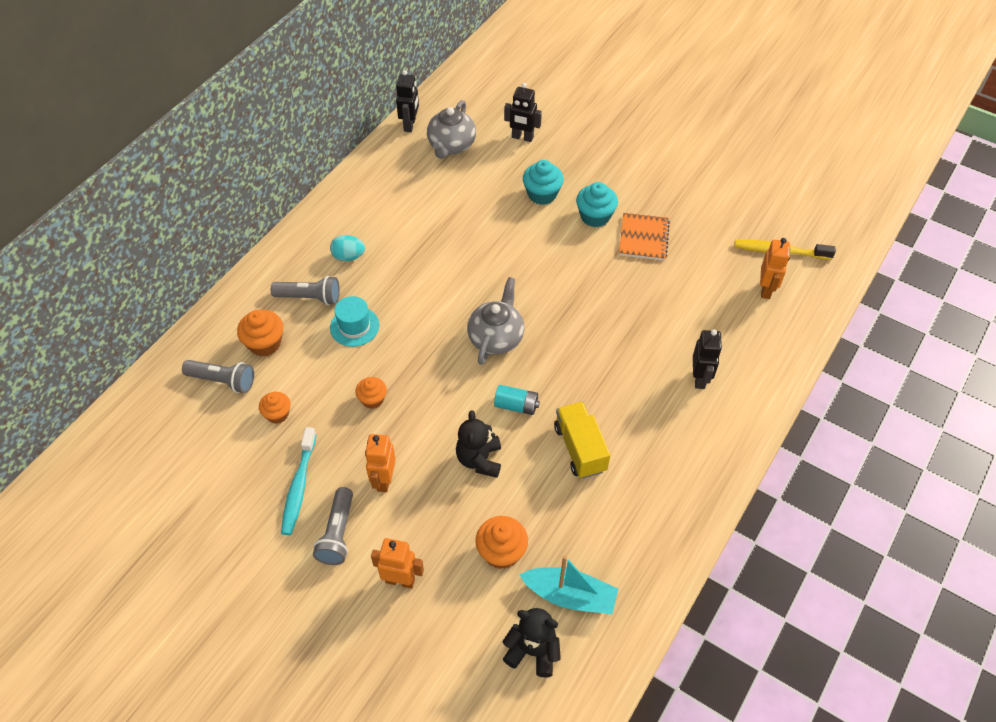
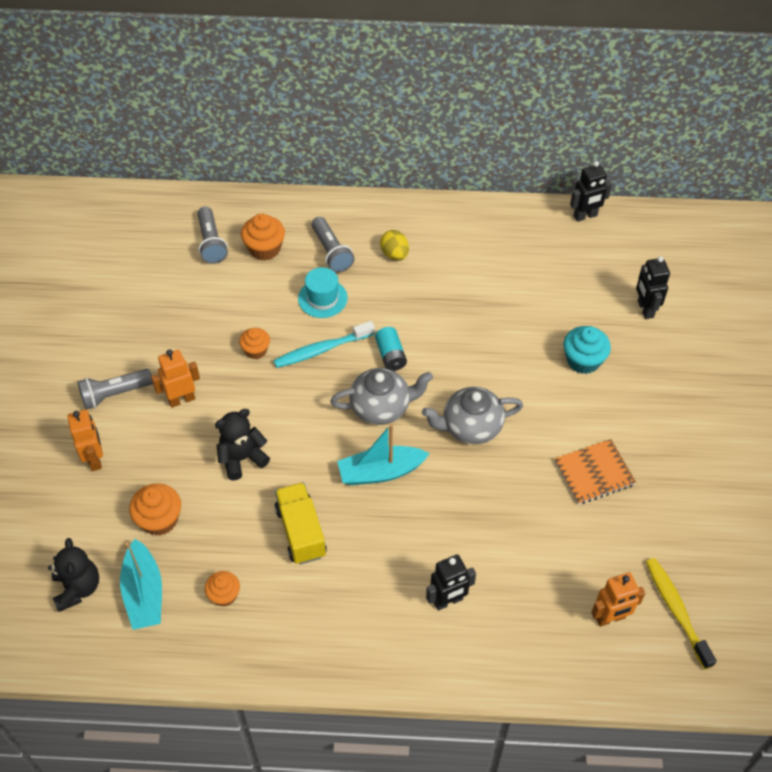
camera: 60 degrees right, 0 degrees up
orange cupcake [259,392,291,424] -> orange cupcake moved to [205,571,240,607]
turquoise toothbrush [281,427,317,535] -> turquoise toothbrush moved to [273,321,375,368]
turquoise egg [330,235,365,261] -> yellow egg [380,230,409,261]
grey teapot [427,100,476,159] -> grey teapot moved to [422,387,523,444]
turquoise battery [494,385,540,415] -> turquoise battery moved to [375,327,407,371]
yellow truck [554,401,610,479] -> yellow truck turned 60 degrees counterclockwise [275,482,327,564]
turquoise cupcake [576,182,618,227] -> none
none -> turquoise boat [337,424,430,485]

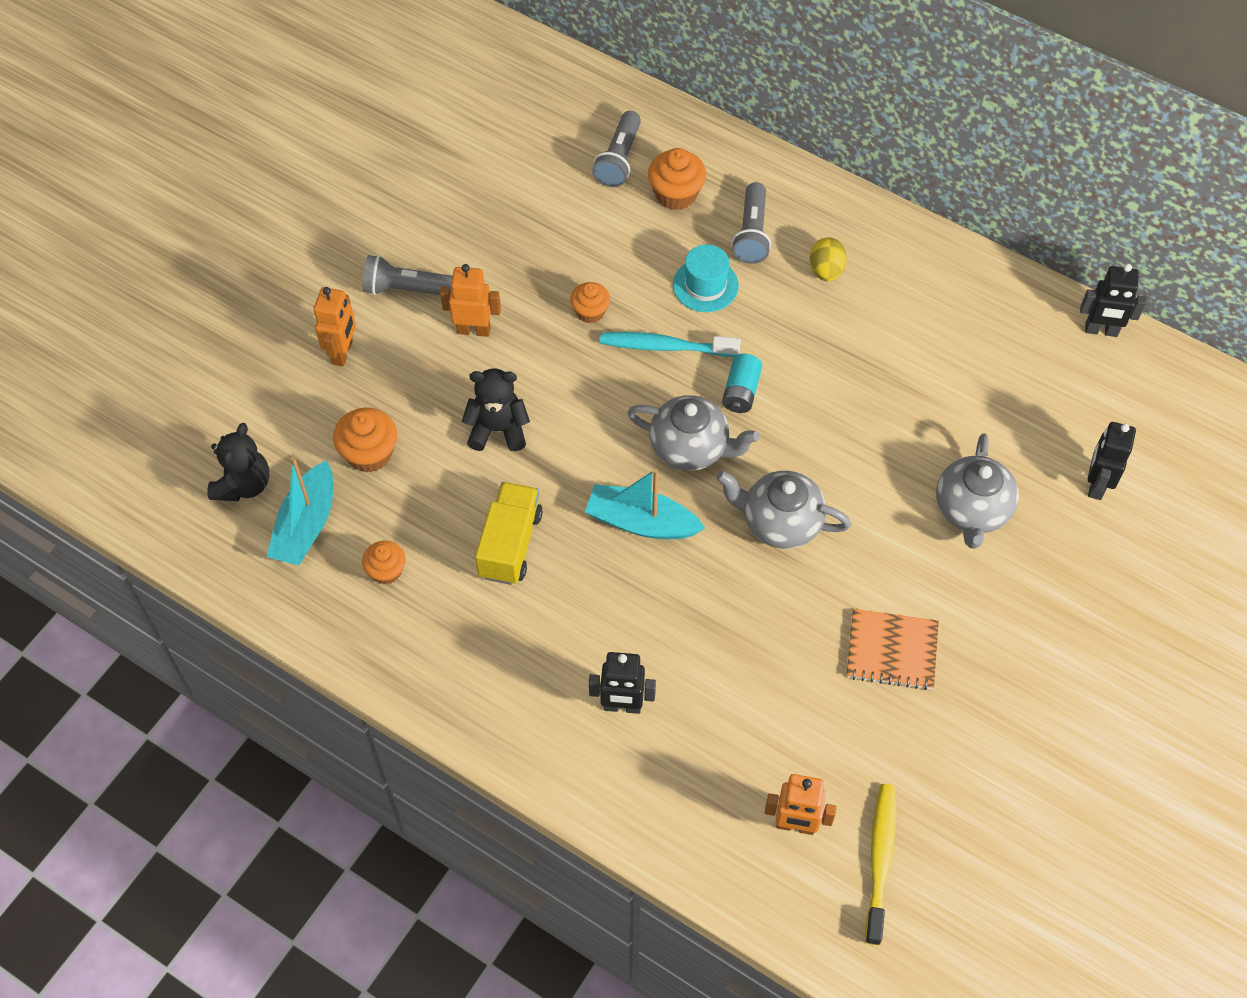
camera: 30 degrees right, 5 degrees up
turquoise cupcake [563,326,611,374] -> grey teapot [936,433,1019,549]

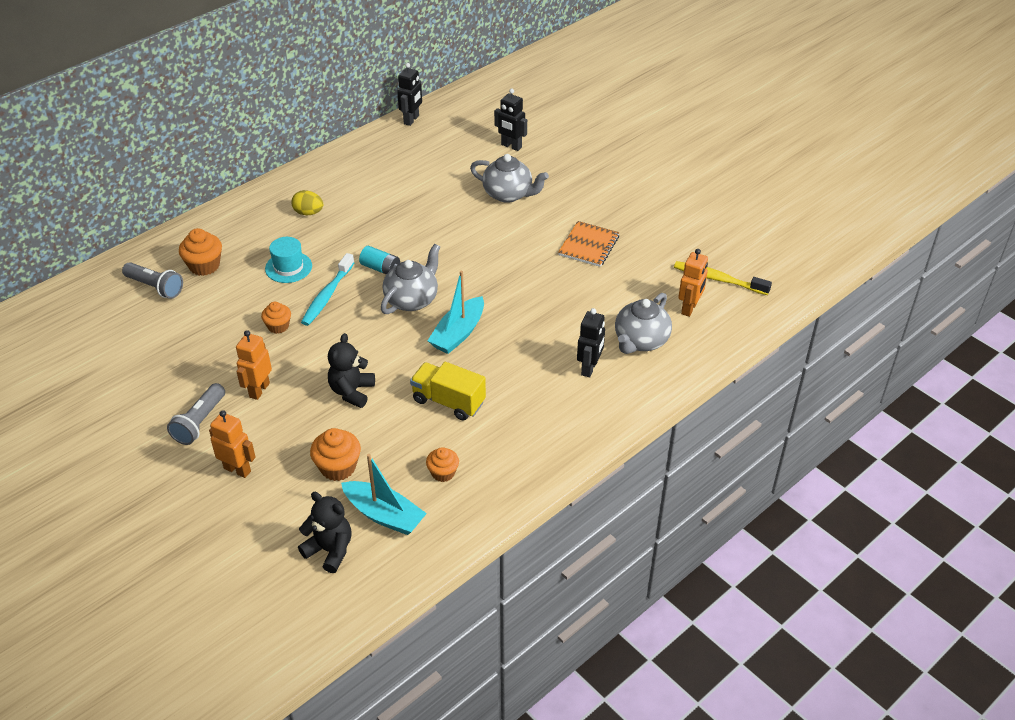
camera: 75 degrees left, 15 degrees down
grey teapot [716,471,851,549] -> grey teapot moved to [615,293,672,354]
grey flashlight [732,182,771,264] -> none

